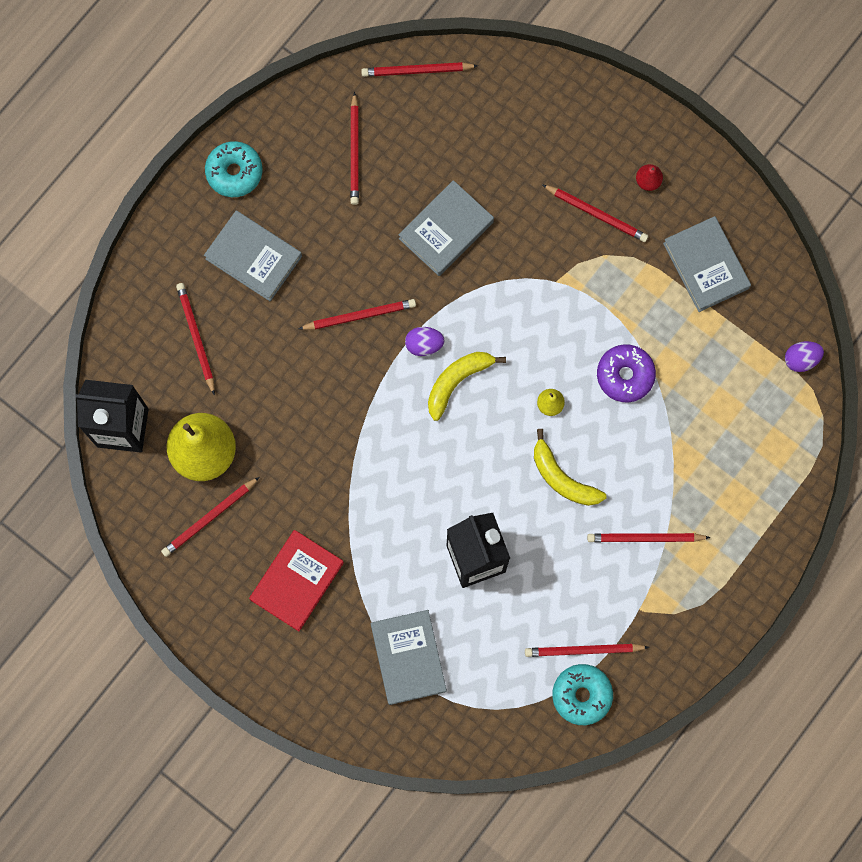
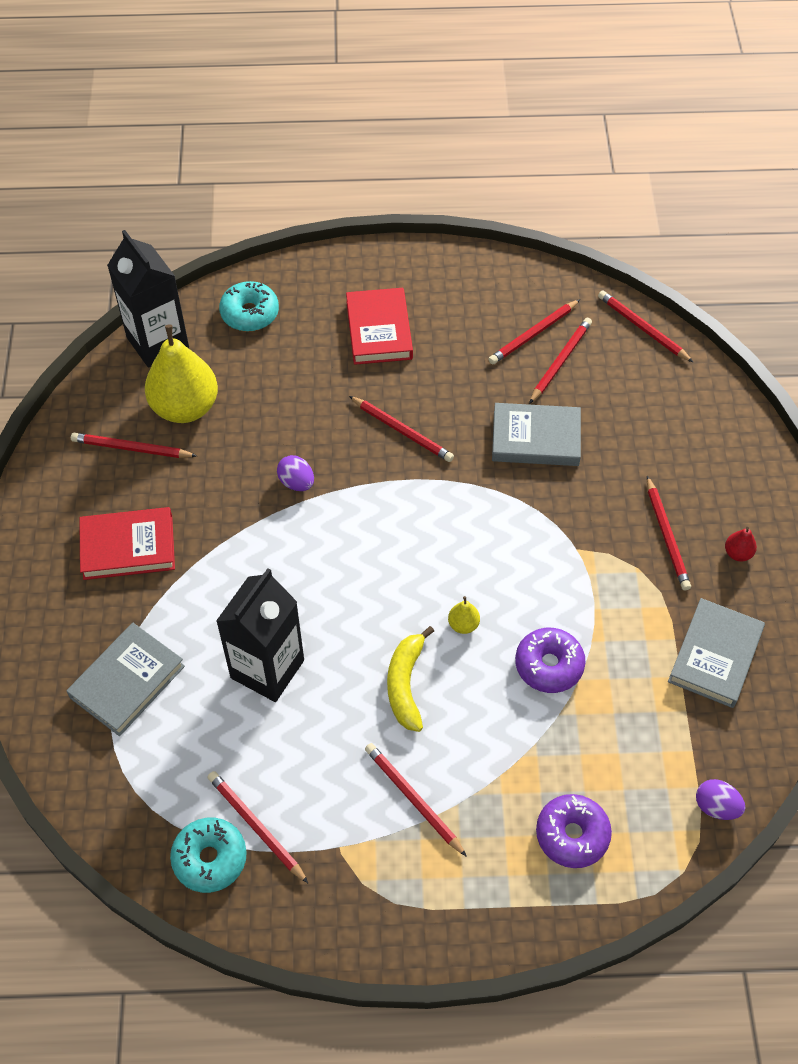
camera: 50 degrees right, 20 degrees down
red pencil [176,283,215,395] -> red pencil moved to [529,318,592,404]
grey book [204,211,302,301] -> red book [346,288,413,365]
turquoise donut [205,141,263,197] -> turquoise donut moved to [219,281,279,331]
purple egg [405,327,444,356] -> purple egg moved to [277,455,314,491]
yellow banana [428,352,506,421] -> none
none -> purple donut [536,794,612,868]

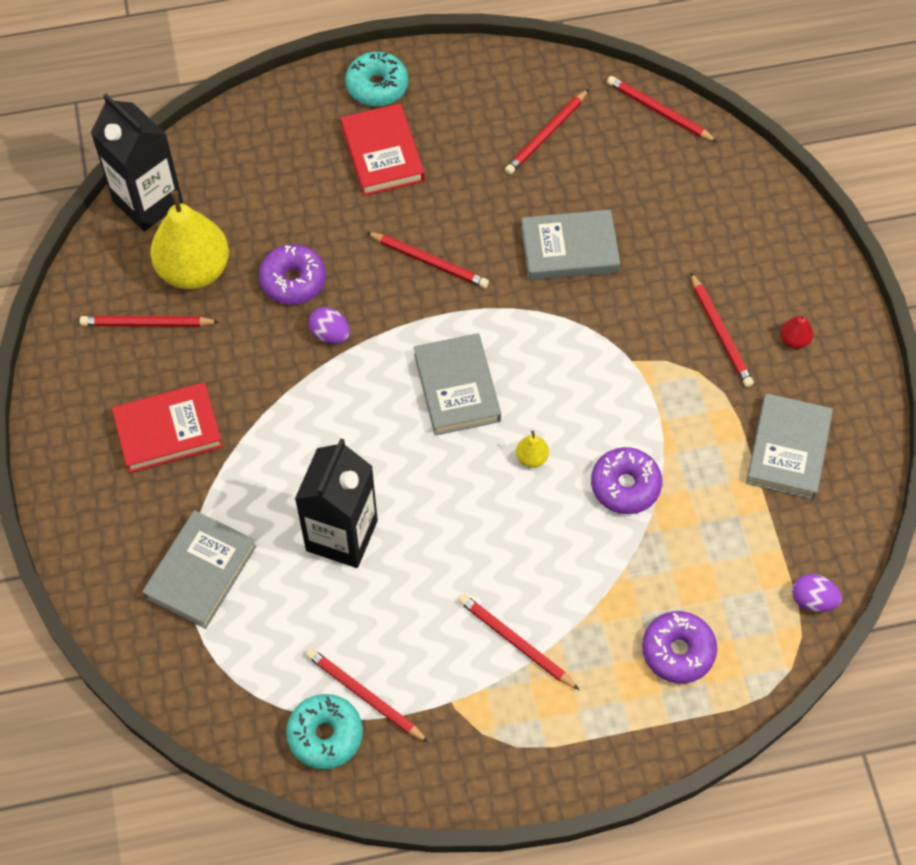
camera: 10 degrees left, 5 degrees up
turquoise donut [219,281,279,331] -> turquoise donut moved to [345,52,408,106]
yellow banana [387,626,434,732] -> none
red pencil [529,318,592,404] -> none
none -> purple donut [259,244,326,305]
none -> grey book [414,333,501,436]

